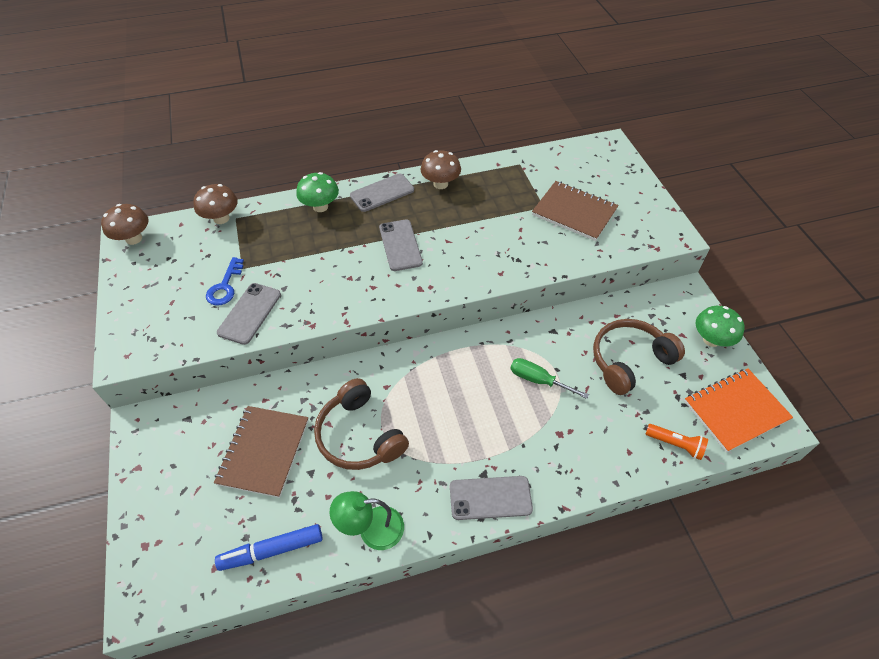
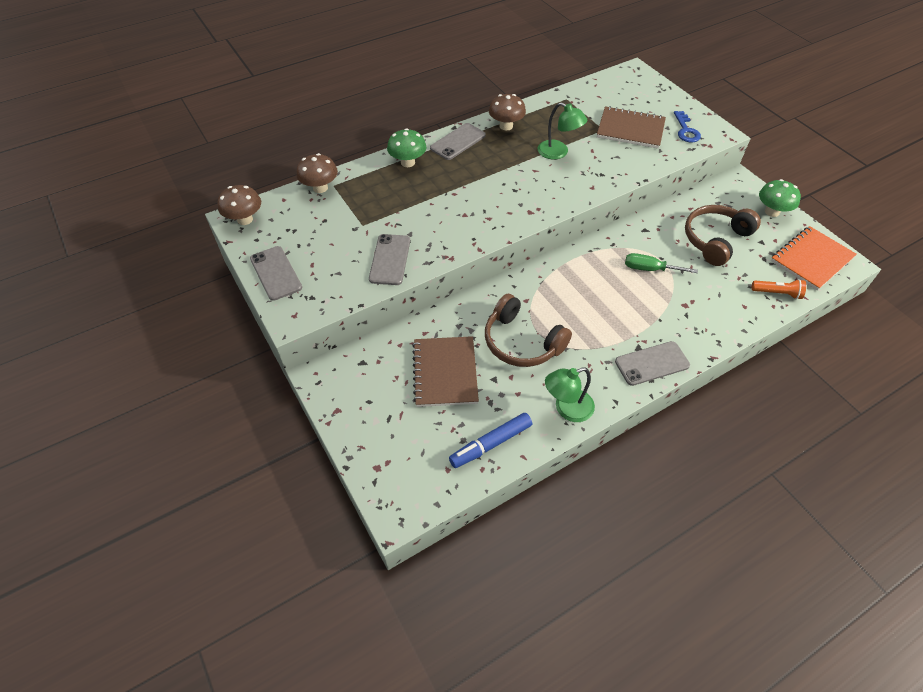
camera: 15 degrees left, 0 degrees up
blue key [206,257,244,306] -> blue key moved to [674,111,701,142]
grey phone [379,219,423,271] -> grey phone moved to [250,246,302,301]
none -> green lamp [537,102,587,159]

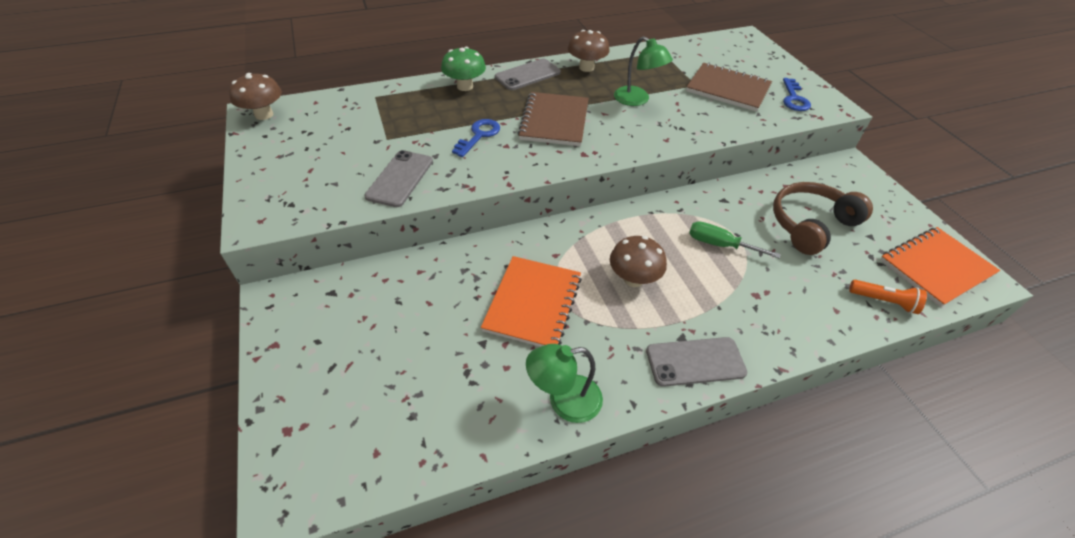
camera: 10 degrees right, 5 degrees down
grey phone [250,246,302,301] -> none
brown mushroom [296,153,338,193] -> brown mushroom moved to [610,236,667,287]
brown notebook [412,336,479,407] -> brown notebook moved to [518,92,589,146]
blue marker [449,413,532,468] -> none
brown headphones [485,294,572,367] -> orange notebook [481,256,582,347]
green mushroom [759,179,801,217] -> none
none -> blue key [452,119,500,157]

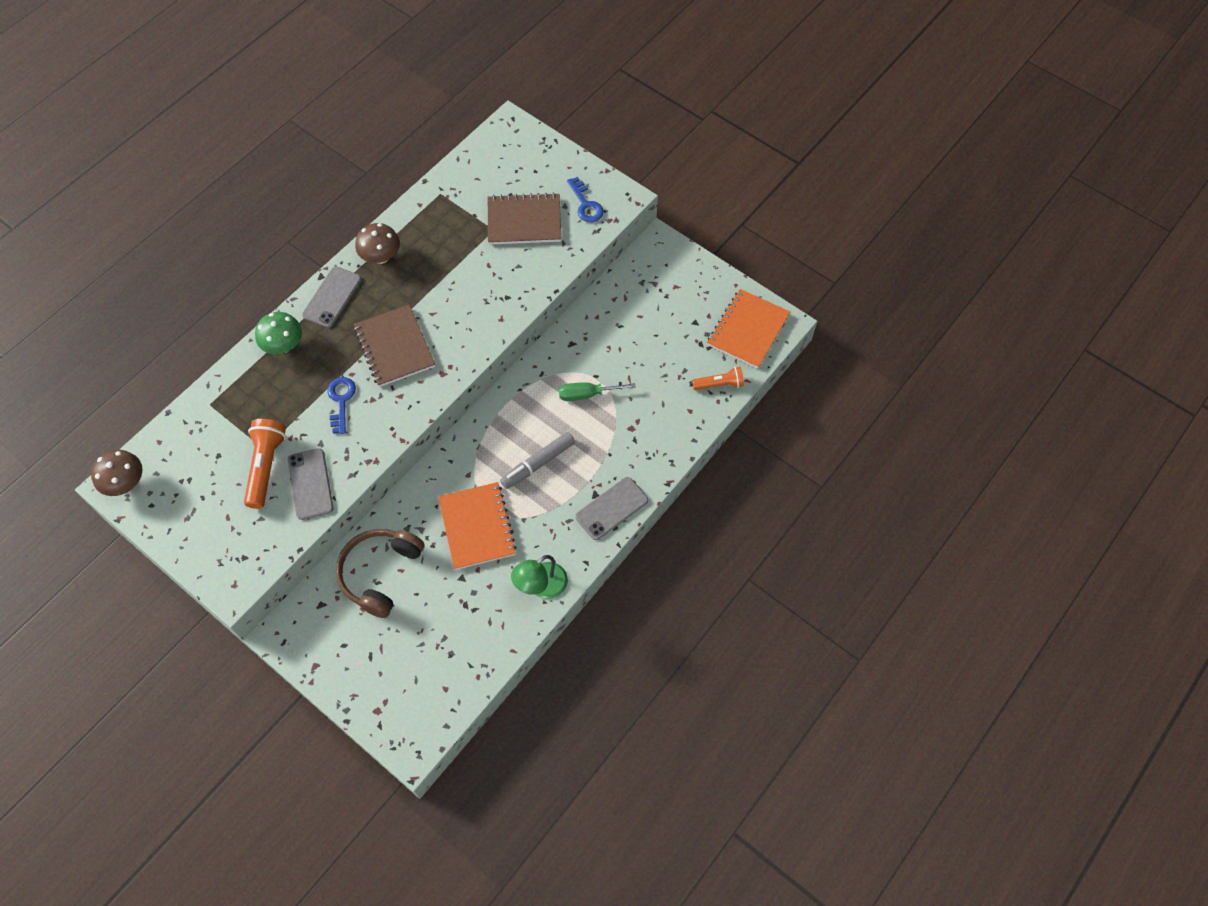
camera: 30 degrees left, 15 degrees up
brown mushroom [610,236,667,287] -> grey marker [500,432,575,489]
green lamp [614,36,673,106] -> none
brown headphones [773,182,873,255] -> brown headphones moved to [336,529,425,618]
none -> orange flashlight [244,419,286,509]

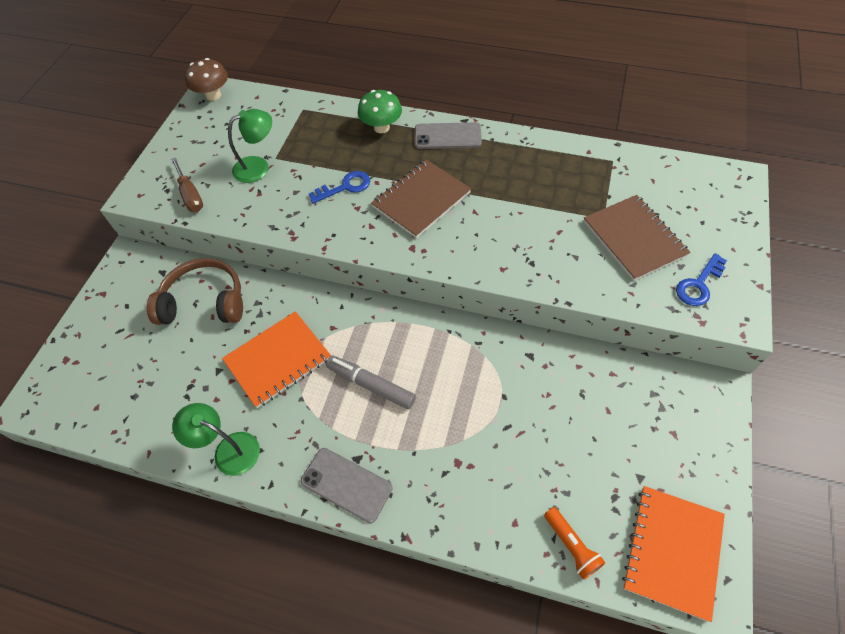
camera: 70 degrees right, 5 degrees down
orange flashlight [244,419,286,509] -> green lamp [228,109,272,183]
grey phone [288,448,334,520] -> none
brown mushroom [355,223,400,264] -> none
green screwdriver [559,382,636,401] -> none
orange notebook [707,289,790,369] -> orange notebook turned 75 degrees counterclockwise [622,486,725,622]
none -> brown screwdriver [171,157,203,212]

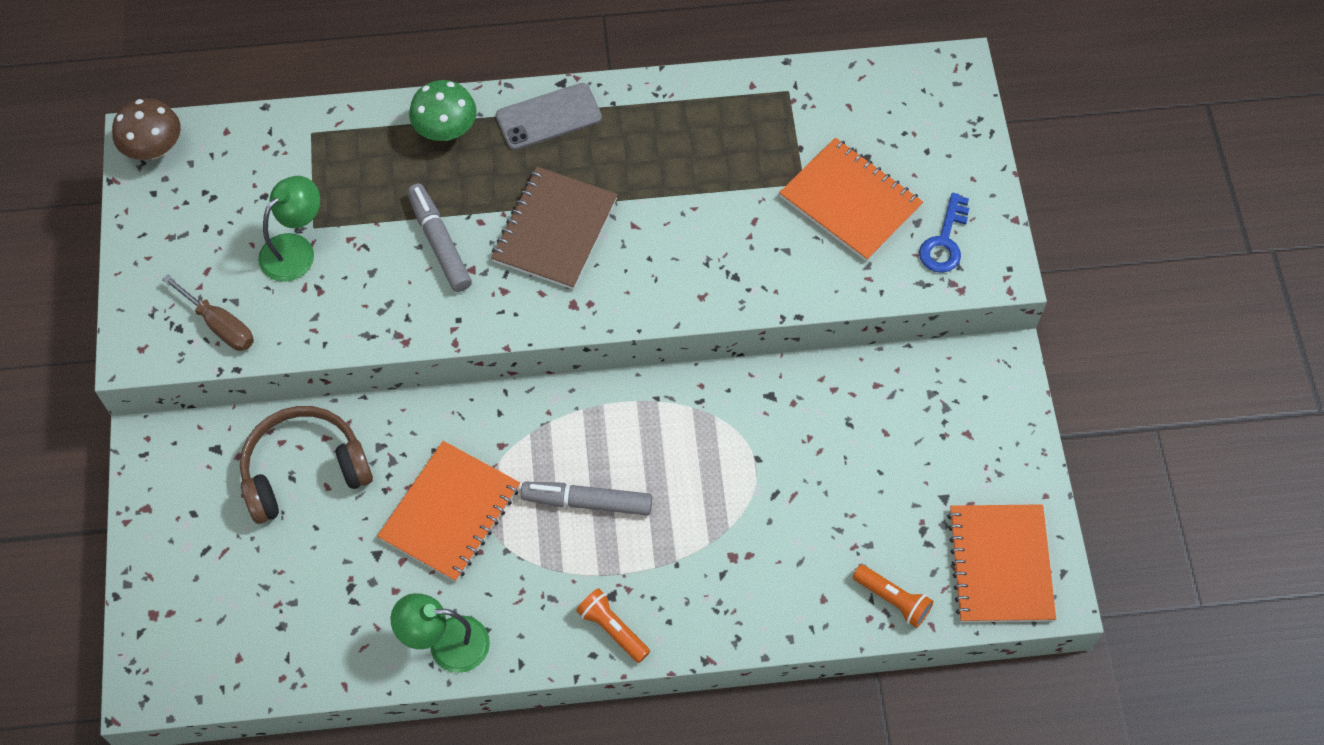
camera: 25 degrees left, 5 degrees up
grey phone [301,448,393,523] -> orange flashlight [576,588,650,663]
blue key [309,171,370,204] -> grey marker [407,184,472,292]
brown notebook [583,195,691,281] -> orange notebook [779,138,923,262]

